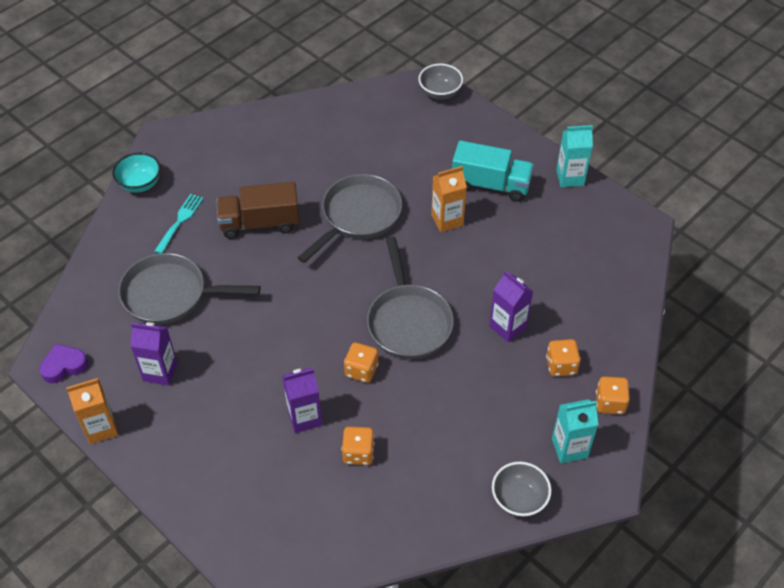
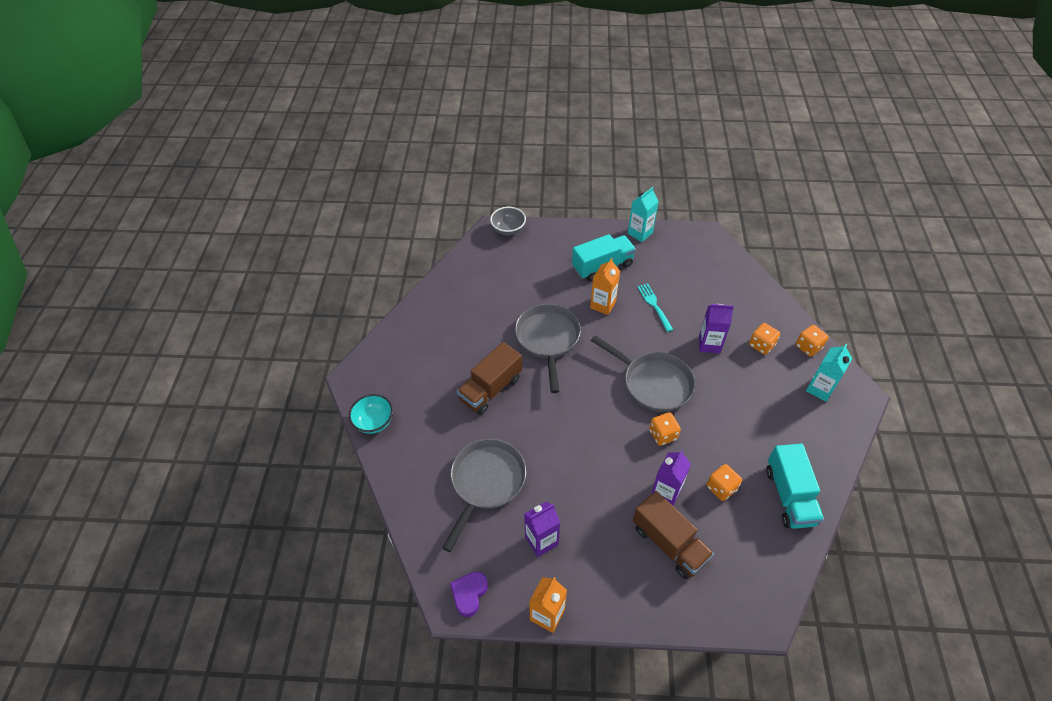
camera: 40 degrees left, 0 degrees up
grey pan [118,253,260,324] -> grey pan turned 150 degrees clockwise [442,439,526,552]
turquoise fork [155,194,204,254] -> turquoise fork moved to [637,283,673,332]
grey bowl [492,462,551,517] -> none
none -> brown truck [633,491,714,579]
none -> turquoise truck [766,443,824,529]

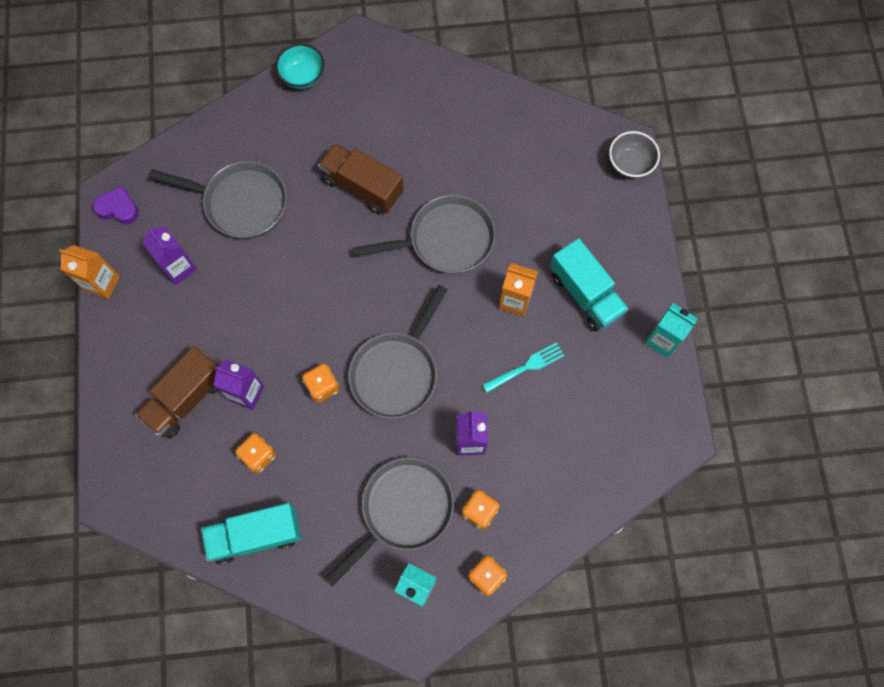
camera: 80 degrees right, 20 degrees up
none -> grey pan [324,458,454,586]

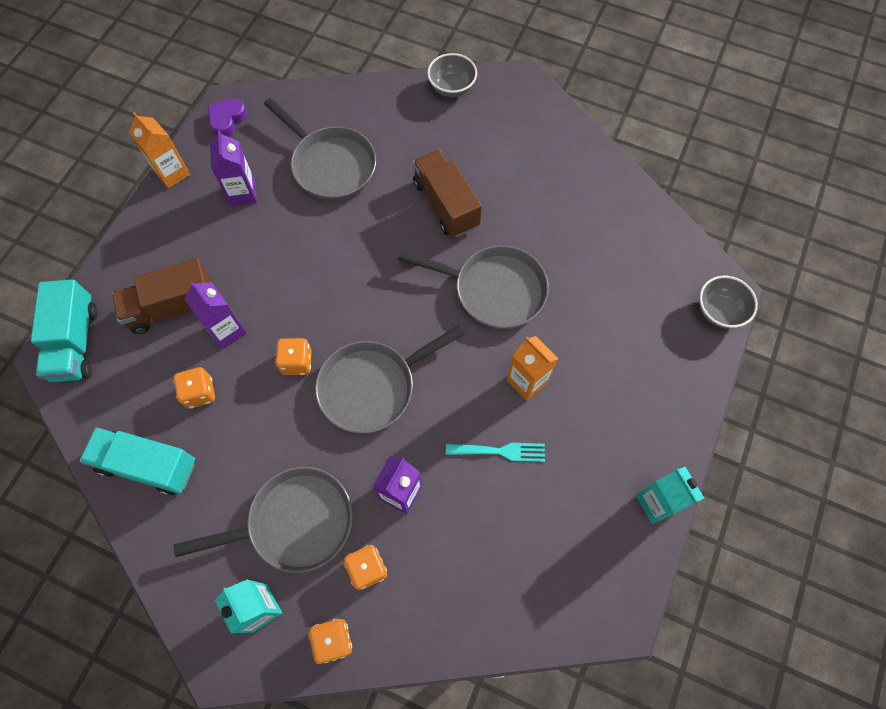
camera: 30 degrees right, 5 degrees down
purple heart [93,186,139,224] -> purple heart turned 105 degrees counterclockwise [208,98,247,136]
turquoise bowl [275,43,325,89] -> grey bowl [427,53,477,97]
turquoise truck [550,238,629,332] -> turquoise truck moved to [31,279,98,382]

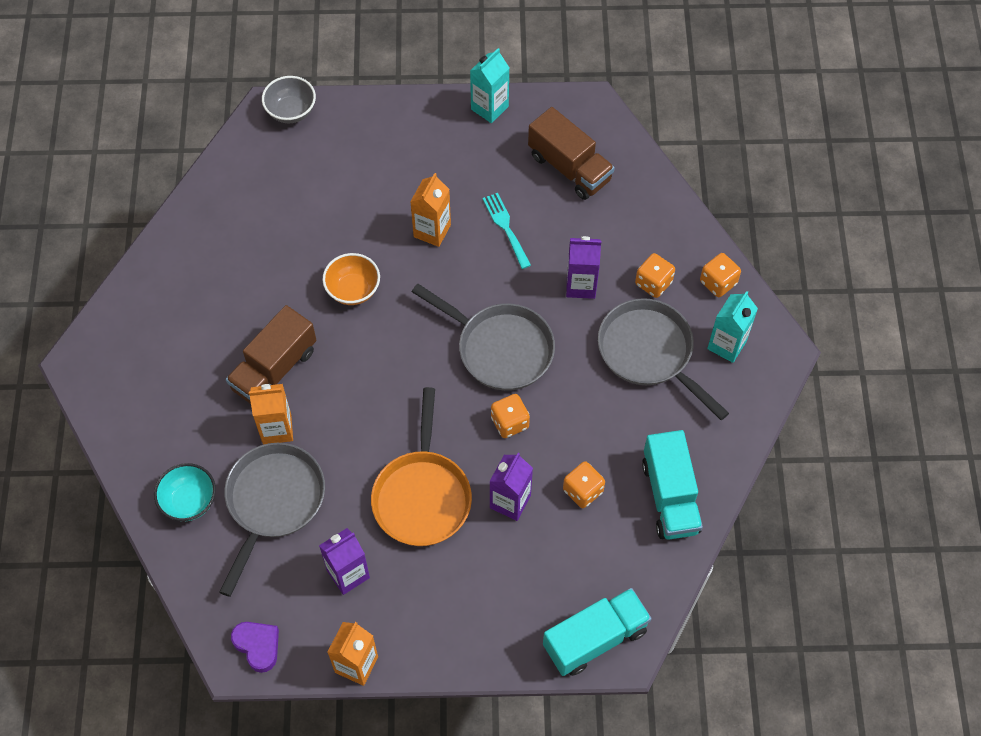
camera: 115 degrees left, 5 degrees down
brown truck [112,258,211,334] -> brown truck moved to [528,107,615,200]
purple heart [208,98,247,136] -> purple heart turned 135 degrees counterclockwise [231,622,279,673]
grey pan [398,245,549,329] -> orange bowl [322,253,380,305]
grey bowl [427,53,477,97] -> none
none -> turquoise bowl [154,463,216,521]
none -> orange carton [249,384,293,445]
none -> orange pan [371,387,472,546]

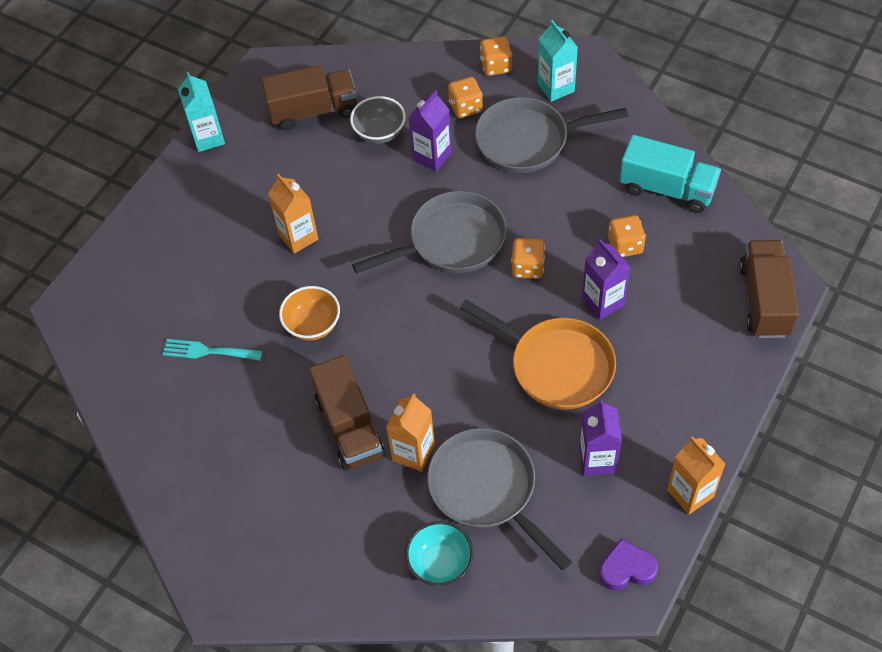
camera: 55 degrees left, 5 degrees down
grey bowl [262,76,316,123] -> grey bowl moved to [350,96,406,144]
turquoise fork [483,193,531,269] -> turquoise fork moved to [163,339,262,361]
turquoise truck [543,588,652,676] -> brown truck [739,240,799,338]

